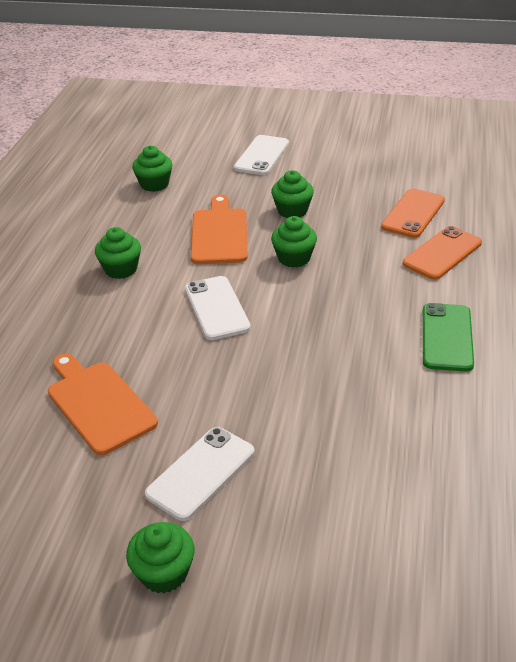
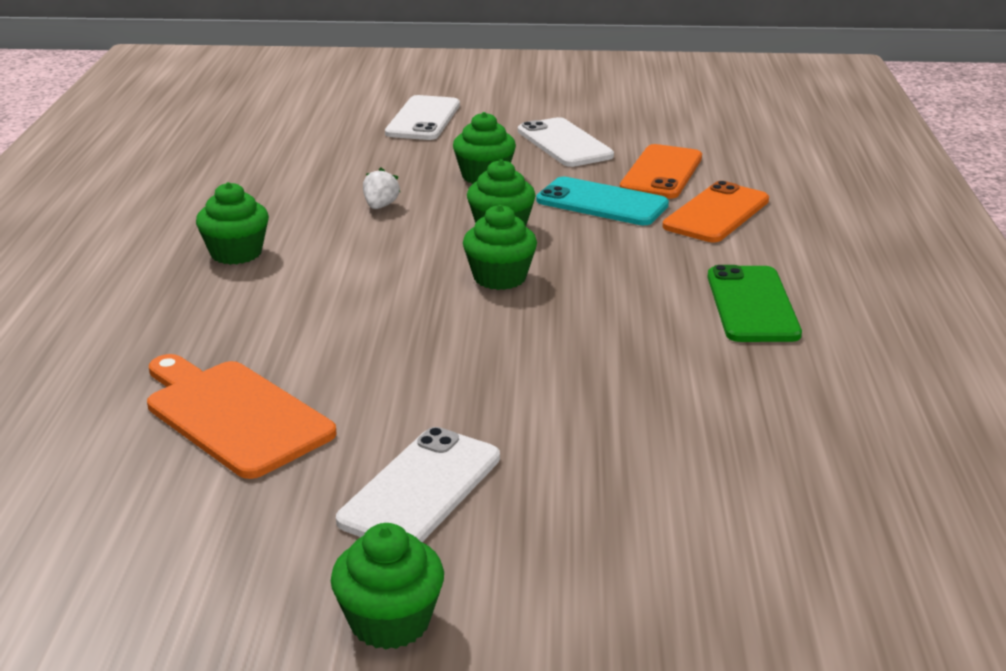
camera: 10 degrees left, 10 degrees down
green cupcake [132,146,173,192] -> green cupcake moved to [463,205,537,290]
white phone [185,276,251,340] -> white phone moved to [518,117,614,167]
orange cutting board [191,195,248,264] -> white strawberry [363,168,400,209]
none -> turquoise phone [536,177,669,225]

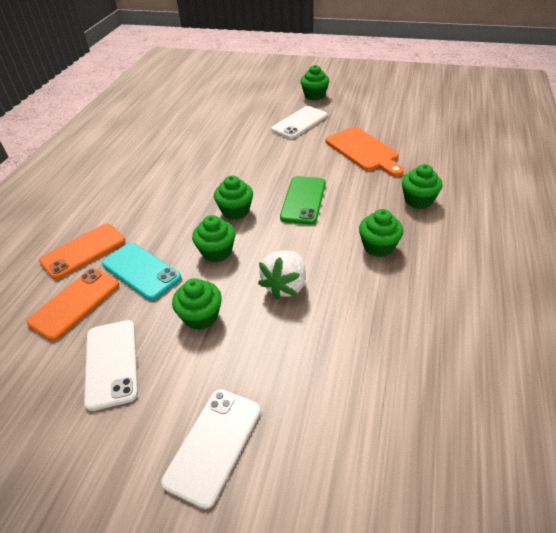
camera: 165 degrees left, 15 degrees up
white strawberry [363,168,400,209] -> white strawberry [258,251,306,300], size x1.79
green phone [707,265,802,342] -> green phone moved to [280,176,326,225]
none -> green cupcake [402,164,443,209]

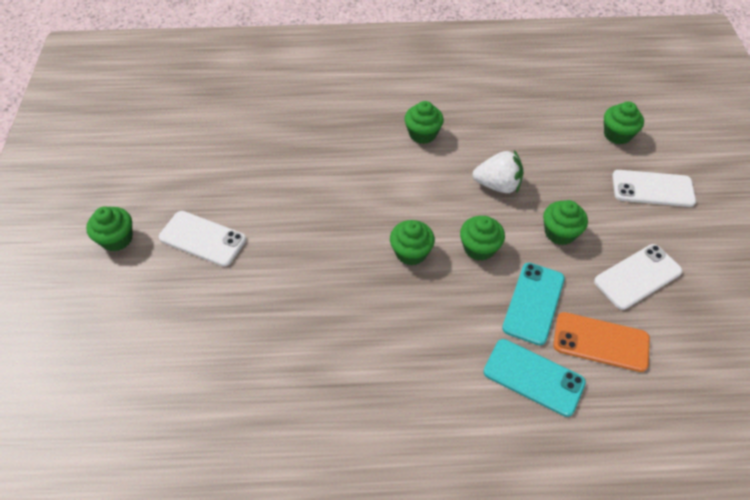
camera: 110 degrees left, 10 degrees up
orange phone [39,223,125,280] -> turquoise phone [483,339,586,417]
green phone [280,176,326,225] -> none
orange cutting board [326,127,404,176] -> none
green cupcake [402,164,443,209] -> green cupcake moved to [604,102,644,144]

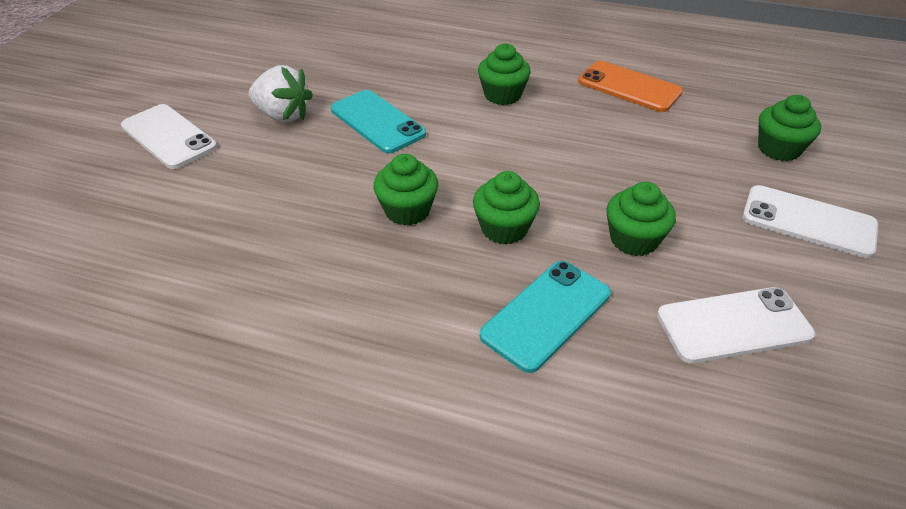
camera: 20 degrees right, 10 degrees down
green cupcake [86,206,132,252] -> none
white strawberry [472,150,523,193] -> white strawberry moved to [249,65,313,122]
turquoise phone [483,339,586,417] -> turquoise phone moved to [331,90,426,153]
orange phone [553,312,650,372] -> orange phone moved to [578,61,683,112]

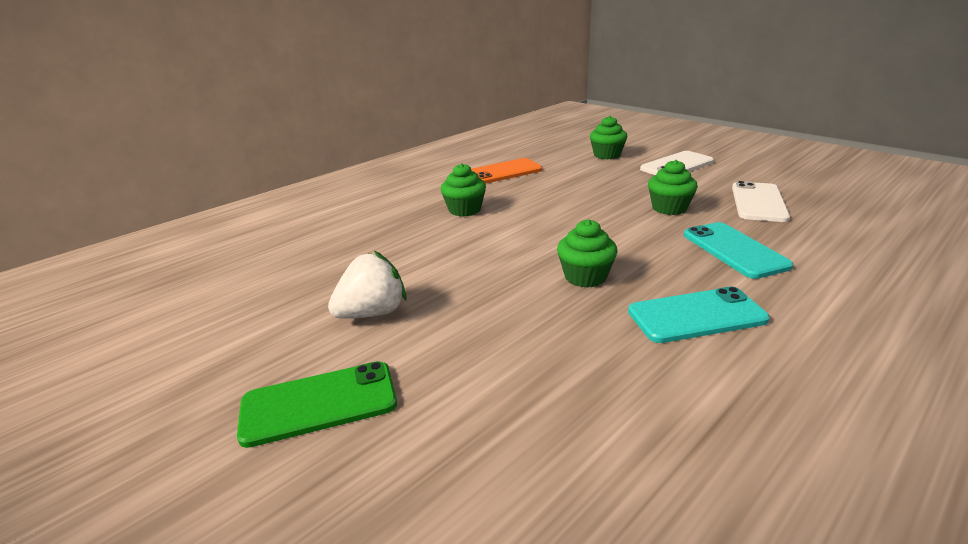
camera: 60 degrees left, 15 degrees down
white phone [121,104,217,169] -> green phone [237,361,397,448]
turquoise phone [331,90,426,153] -> turquoise phone moved to [628,287,770,343]
green cupcake [473,171,540,245] -> none

